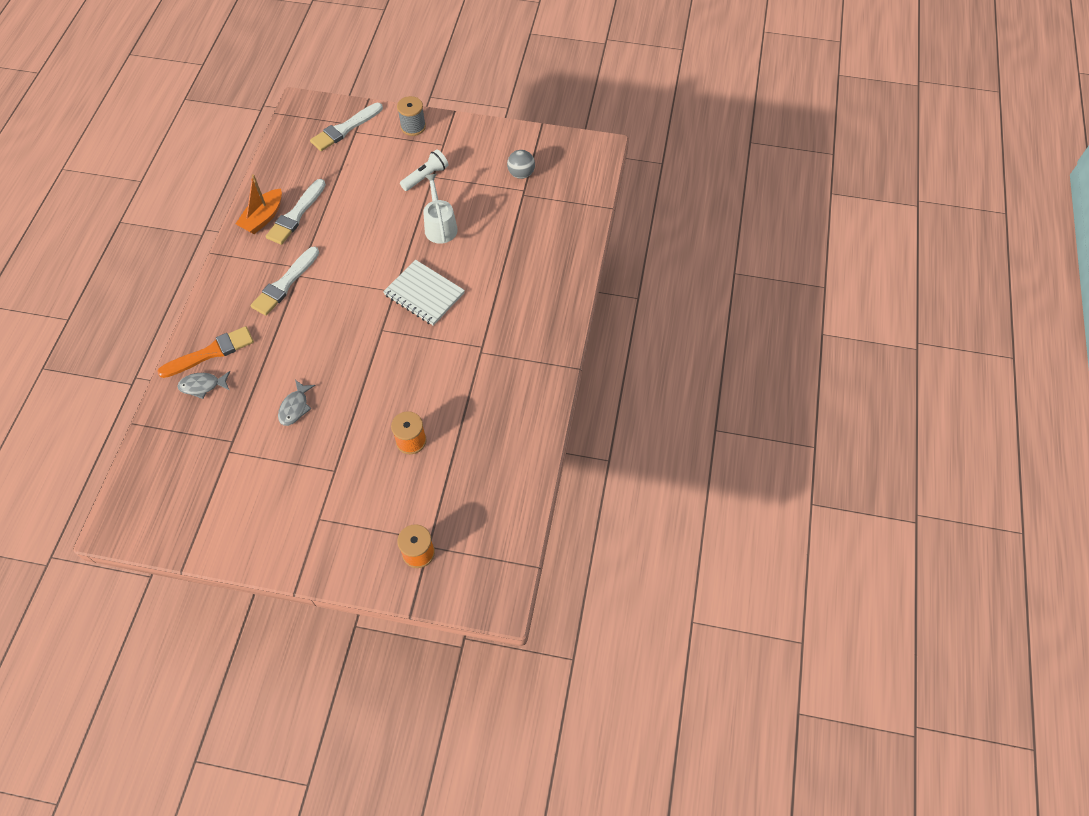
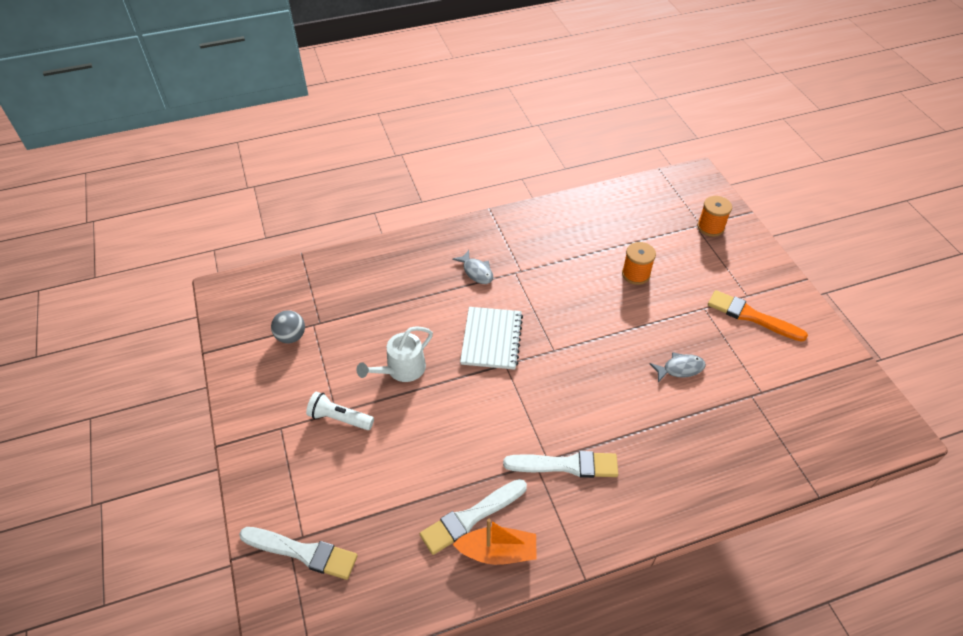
camera: 120 degrees left, 10 degrees down
orange brush [157,326,254,378] -> orange brush moved to [708,290,808,342]
grey fish [177,371,230,399] -> grey fish moved to [452,250,493,284]
white brush [266,179,326,245] -> white brush turned 150 degrees clockwise [420,479,527,555]
grey spool [397,96,426,136] -> none

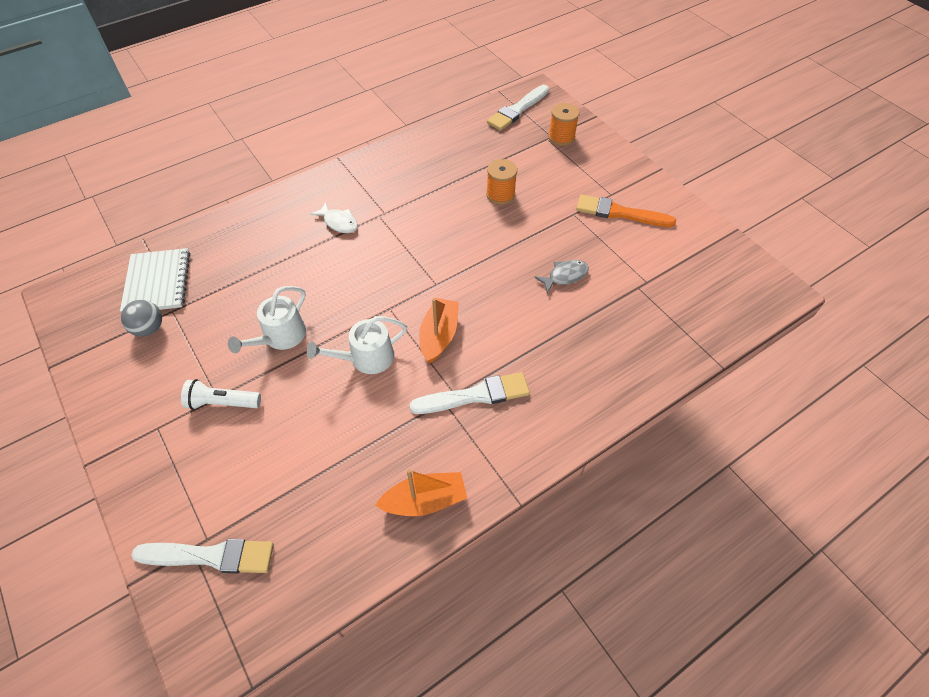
camera: 15 degrees left, 5 degrees up
white brush [420,479,527,555] -> white brush moved to [487,85,549,131]
grey fish [452,250,493,284] -> white fish [310,202,358,233]
white notebook [460,307,523,370] -> white notebook moved to [120,248,190,312]
none -> white watering can [307,316,407,374]
none -> orange boat [419,298,459,363]

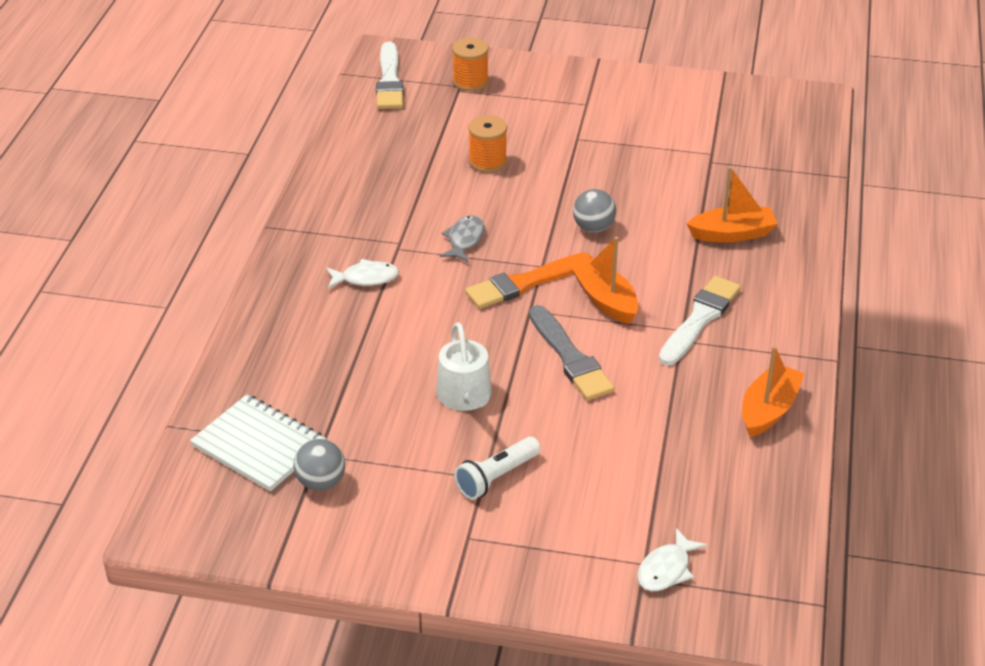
camera: 45 degrees left, 15 degrees down
white brush [131,539,274,573] -> white fish [637,528,707,591]
white watering can [307,316,407,374] -> grey brush [529,305,615,400]
grey fish [534,260,589,293] -> grey fish moved to [440,215,485,263]
orange brush [576,195,676,227] -> orange brush moved to [465,253,592,309]
none -> grey ball [573,189,616,232]
none -> orange boat [687,166,778,243]

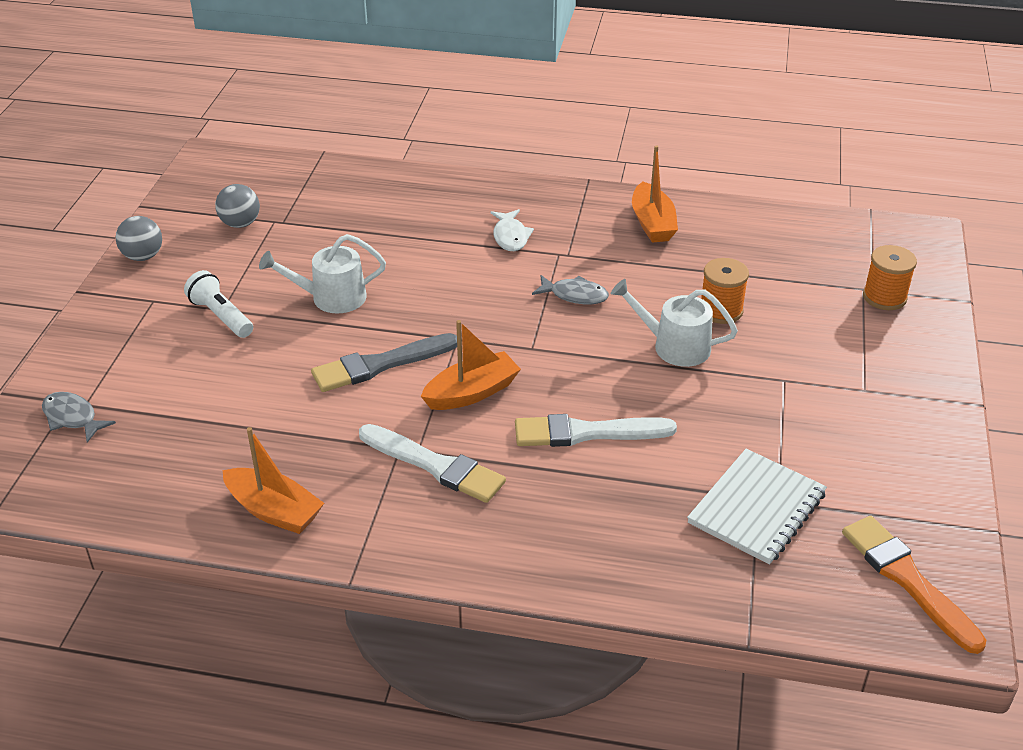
camera: 90 degrees right, 0 degrees up
white notebook [190,394,326,491] -> white notebook moved to [687,449,827,565]
white brush [376,42,404,109] -> white brush moved to [515,414,677,447]
orange brush [465,253,592,309] -> orange brush moved to [842,516,986,654]
grey ball [573,189,616,232] -> grey ball moved to [116,216,162,261]
white fish [637,528,707,591] -> grey fish [42,392,116,443]
orange boat [687,166,778,243] -> orange boat moved to [632,146,678,243]
none -> white watering can [611,279,738,367]

